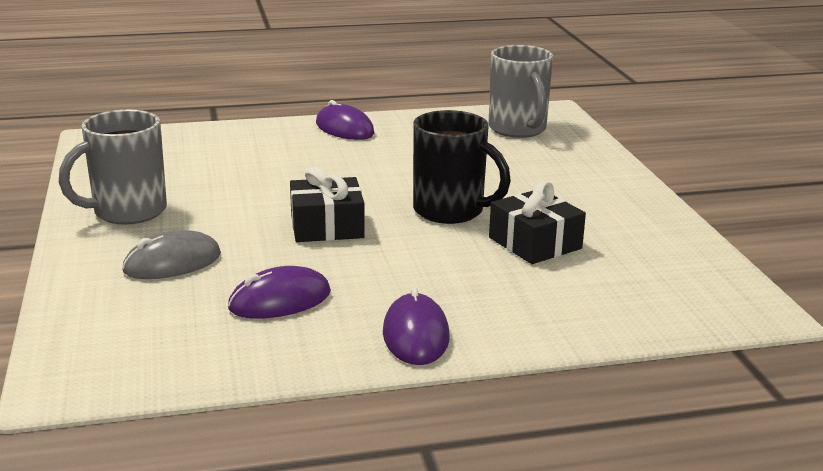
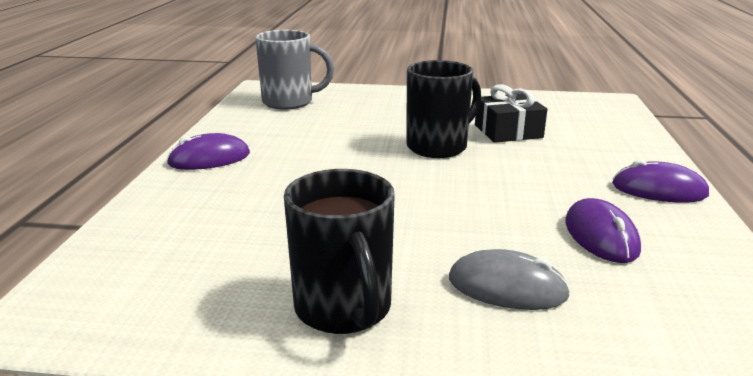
camera: 70 degrees left, 0 degrees up
grey mug [59,110,167,225] -> black mug [284,169,395,334]
grey mouse [122,230,221,279] -> grey mouse turned 60 degrees counterclockwise [449,249,571,310]
black gift [290,167,365,242] -> none

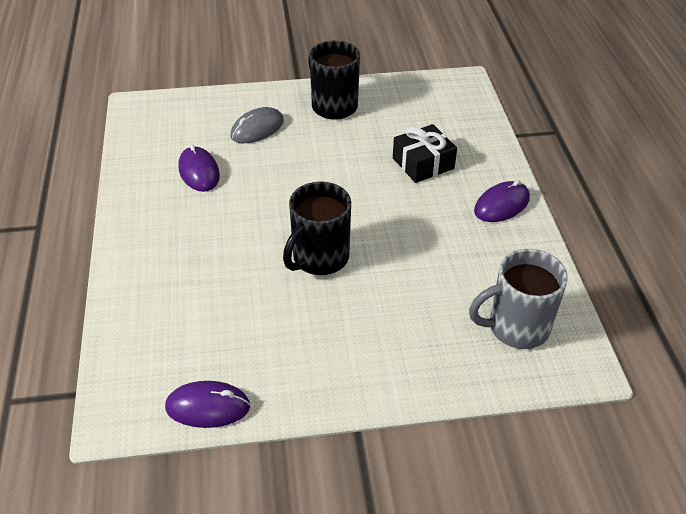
camera: 165 degrees right, 20 degrees up
grey mouse [449,249,571,310] -> grey mouse turned 45 degrees counterclockwise [230,107,284,143]
black gift [475,84,547,143] -> black gift moved to [393,124,457,183]
purple mouse [612,160,709,203] -> purple mouse moved to [165,381,250,428]

